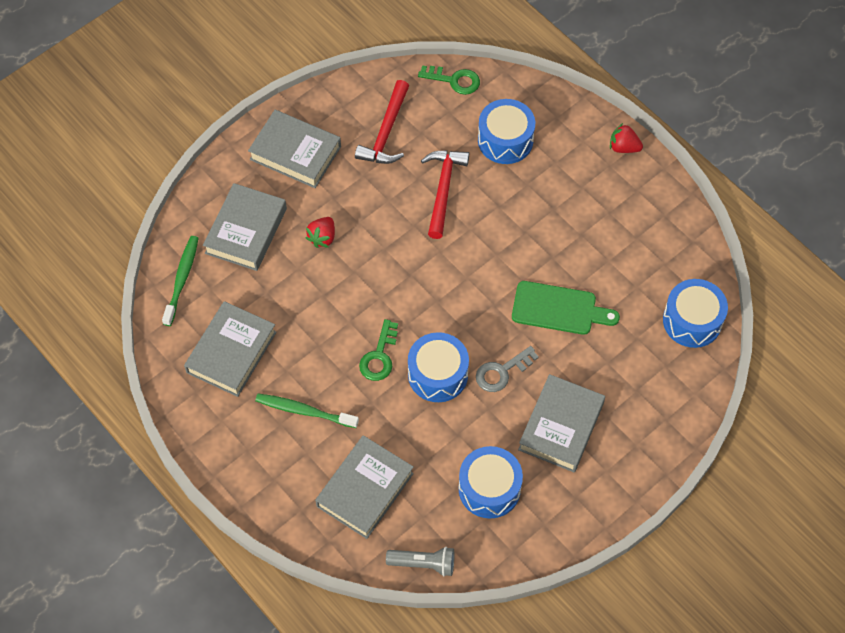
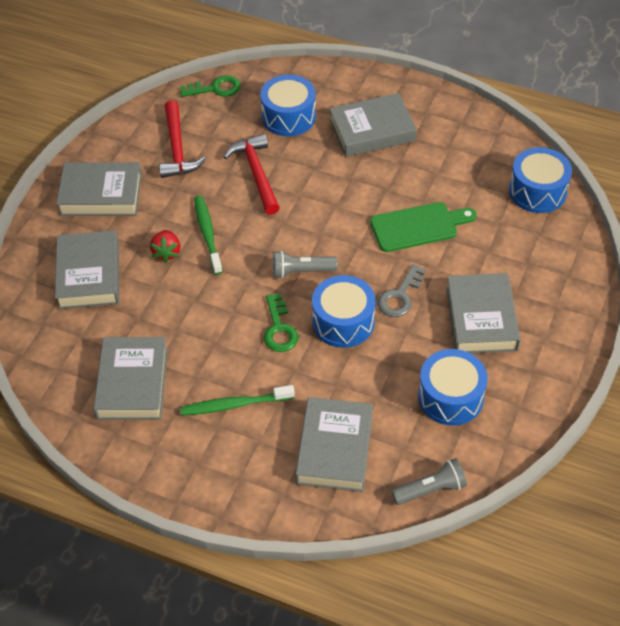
camera: 25 degrees left, 10 degrees down
green toothbrush [162,236,198,326] -> green toothbrush moved to [194,195,223,275]
red strawberry [610,123,643,153] -> none
none -> grey flashlight [273,251,338,279]
none -> grey book [329,93,417,157]

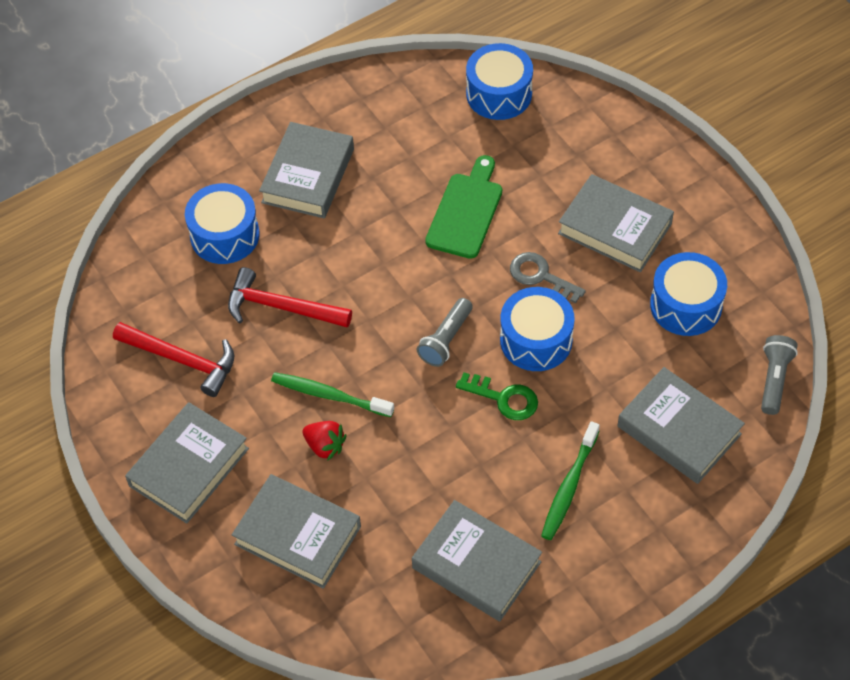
camera: 55 degrees left, 5 degrees up
green key [180,75,241,97] -> none
grey key [378,264,426,317] -> grey key turned 150 degrees clockwise [510,252,586,304]

